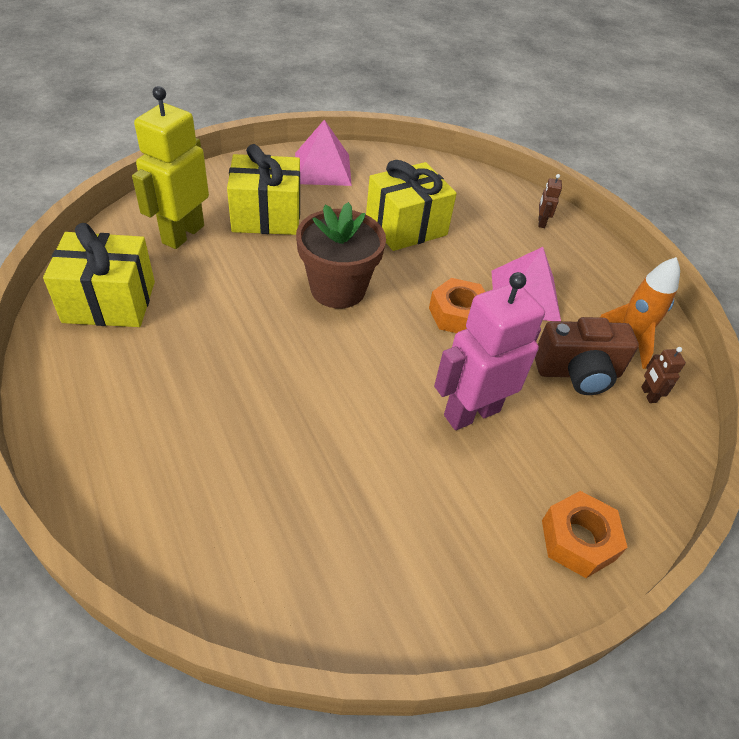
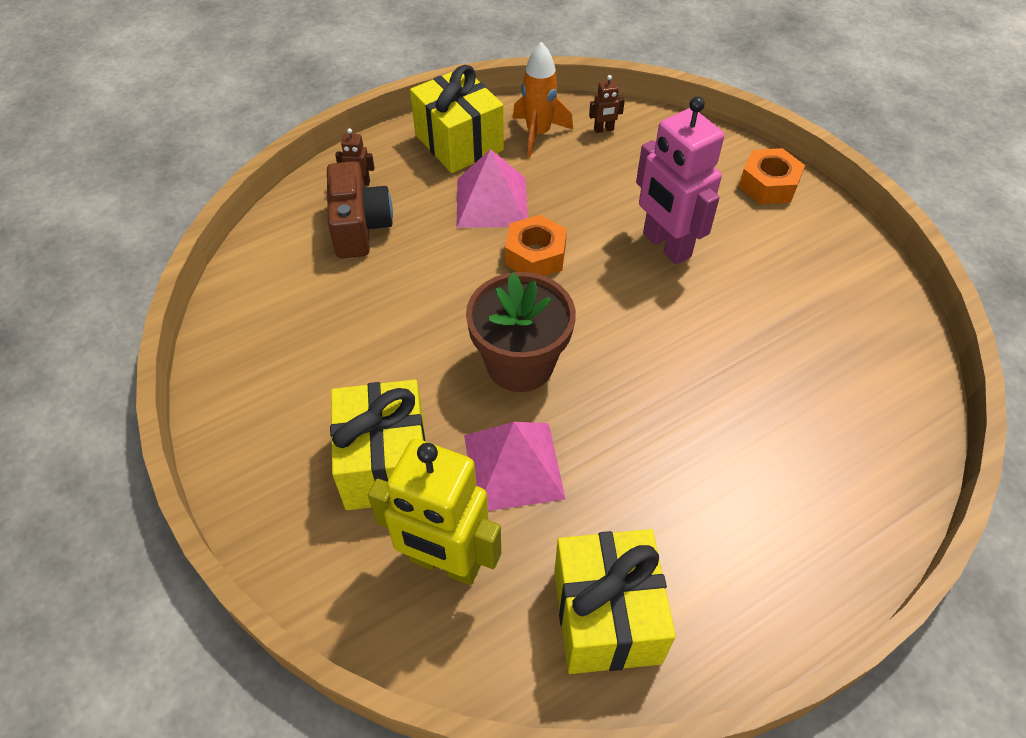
camera: 90 degrees left, 5 degrees up
pink pyramid [295,120,352,186] -> pink pyramid moved to [464,422,566,511]
yellow gift [366,160,457,251] -> yellow gift moved to [410,65,504,173]
brown camera [535,317,639,395] -> brown camera moved to [327,161,393,258]

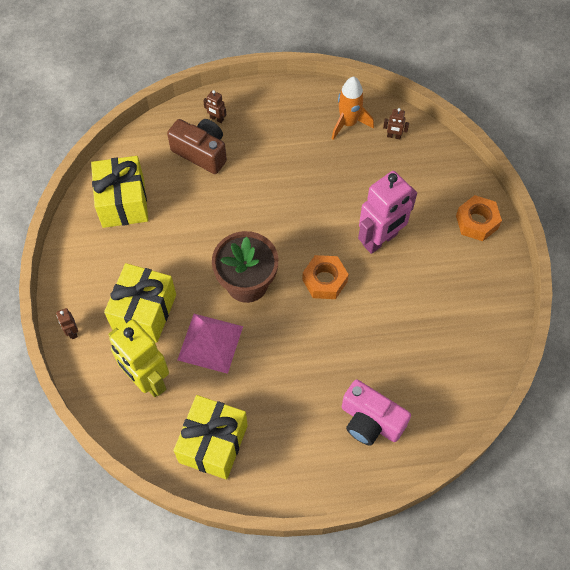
camera: 25 degrees right, 10 degrees up
brown camera [327,161,393,258] -> brown camera turned 75 degrees counterclockwise [167,119,227,174]
yellow gift [410,65,504,173] -> yellow gift moved to [91,156,148,228]
pink pyramid [457,149,528,228] -> none
orange nut [505,215,567,276] -> orange nut moved to [302,255,349,299]
pink robot [636,97,724,265] -> pink robot turned 120 degrees counterclockwise [358,171,417,254]
none -> brown robot [56,308,78,339]
none -> pink camera [342,380,411,446]

